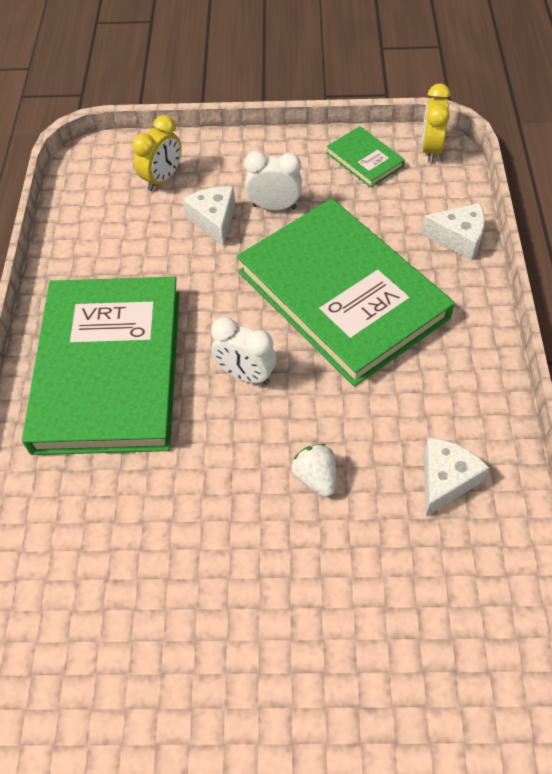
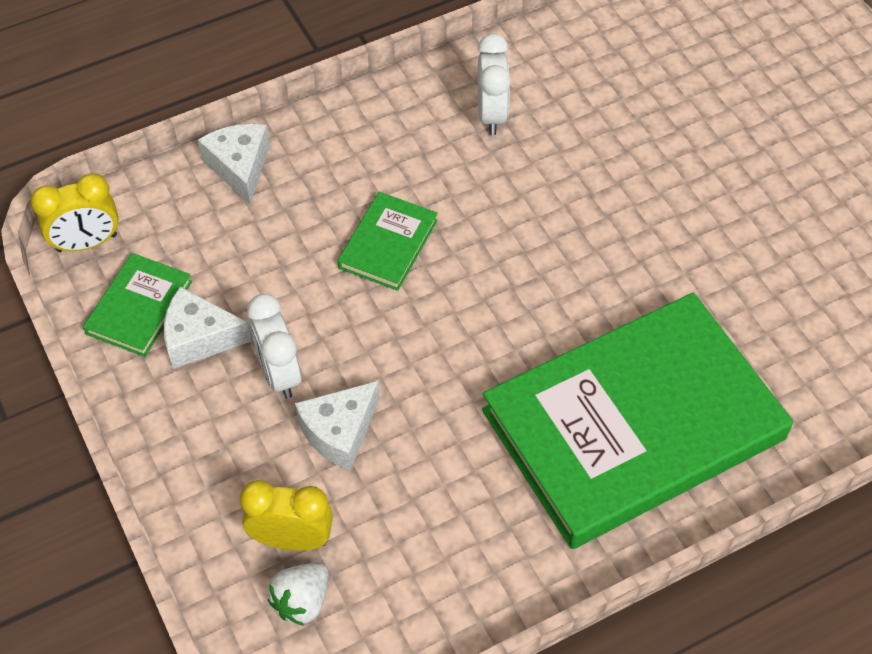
camera: 120 degrees left, 0 degrees up
white clock [211,317,277,385] -> white clock moved to [478,34,511,135]
green book [237,198,455,387] -> green book [338,192,438,291], size x0.41
white strawberry [291,444,336,497] -> white strawberry moved to [268,562,329,626]
white cheese [424,438,489,516] -> white cheese moved to [164,286,252,369]

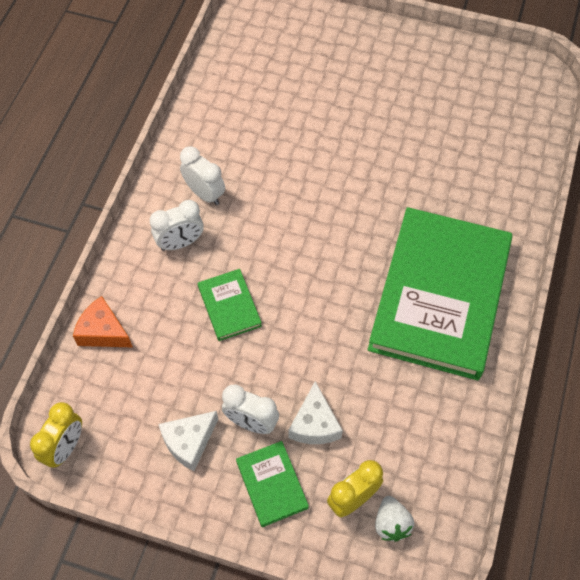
camera: 45 degrees left, 5 degrees up
green book [83,253,192,357] -> green book moved to [236,441,309,527]
white cheese [198,124,269,204] -> orange cheese [73,296,133,347]
none -> white clock [150,200,204,251]

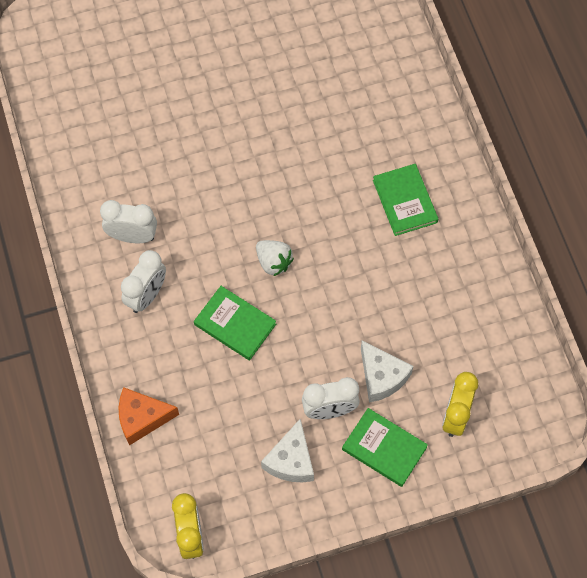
camera: 35 degrees left, 5 degrees up
green book [368,207,512,380] -> green book [373,164,438,236], size x0.41
white strawberry [375,496,414,542] -> white strawberry moved to [256,240,294,276]

